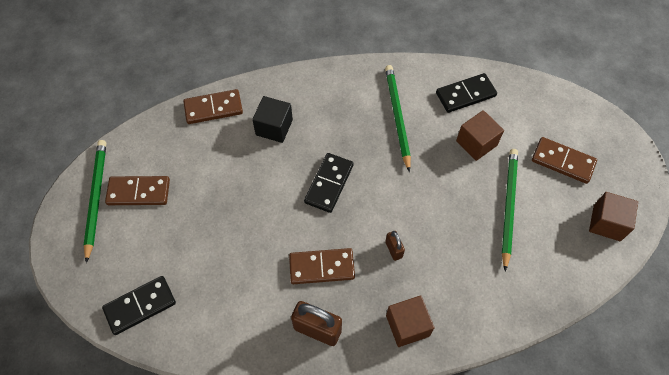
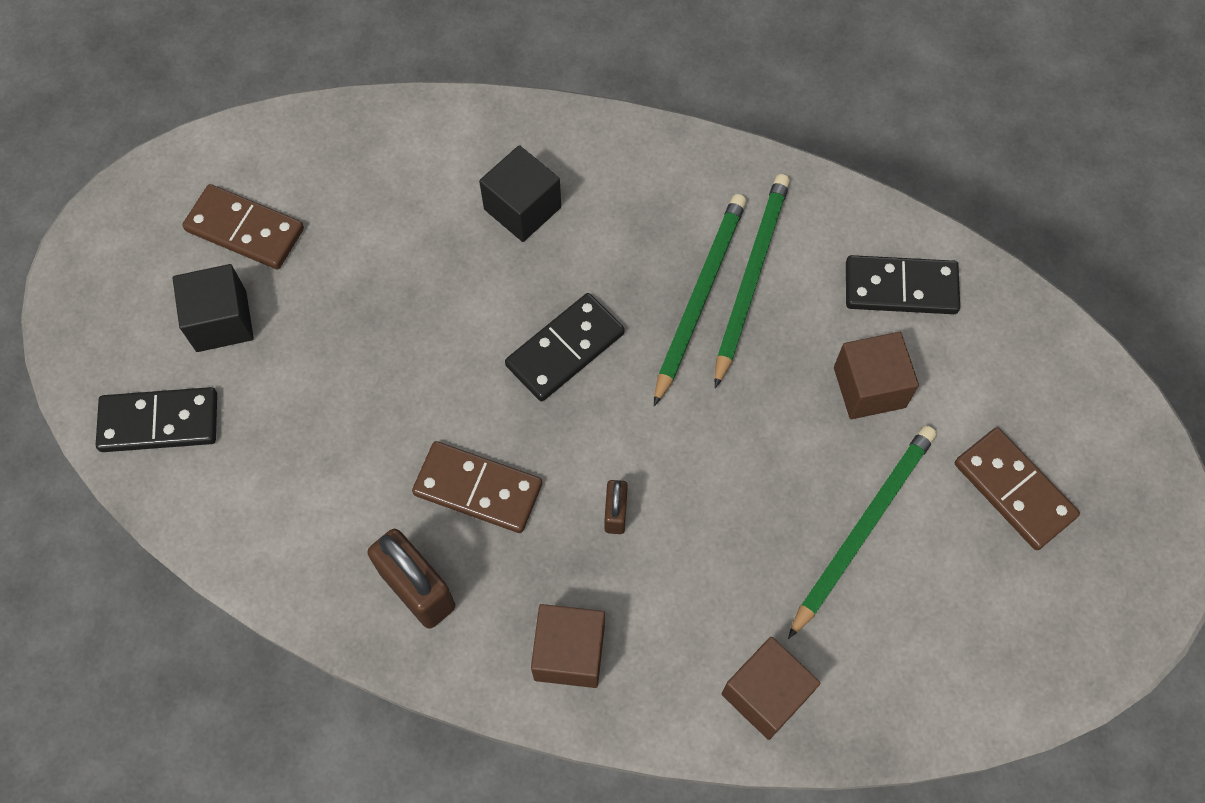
camera: 25 degrees right, 5 degrees up
green pencil [83,140,106,263] -> green pencil moved to [654,194,747,406]
brown domino [183,89,243,124] -> none
brown cube [589,192,638,241] -> brown cube moved to [722,637,820,740]
none -> black cube [173,264,254,352]

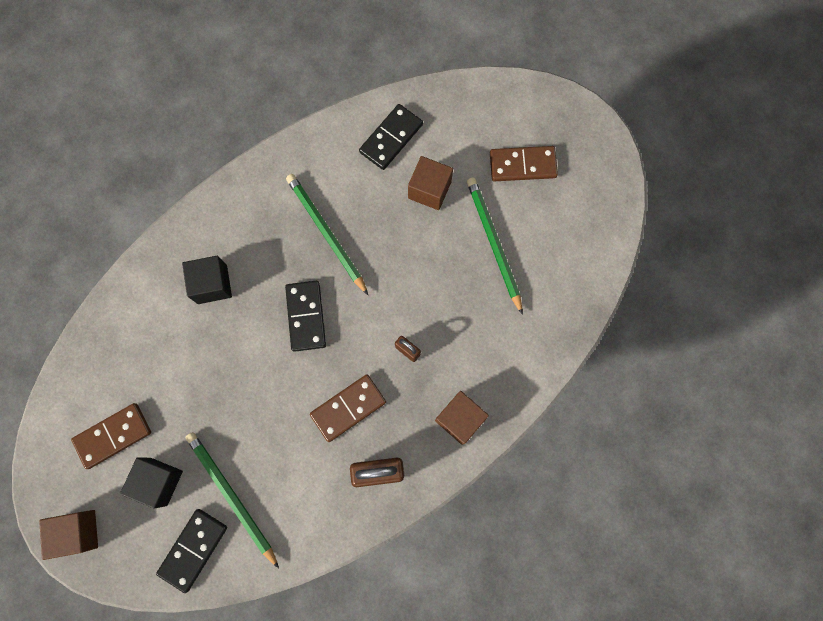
camera: 55 degrees left, 10 degrees up
green pencil [714,174,790,388] -> green pencil moved to [185,432,279,568]
brown cube [722,637,820,740] -> brown cube moved to [39,510,98,560]

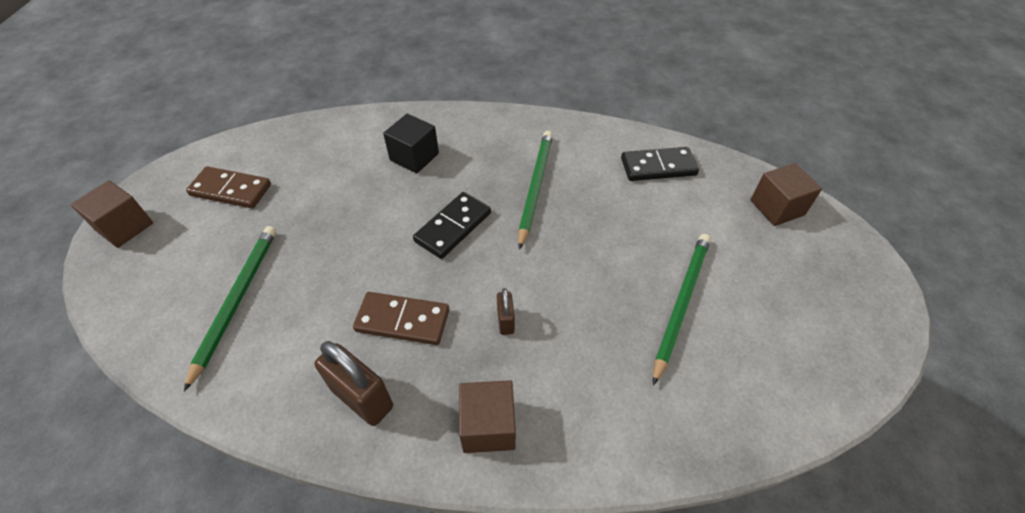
camera: 45 degrees right, 25 degrees down
black cube [120,458,183,509] -> none
black domino [156,509,227,593] -> none
brown cube [408,156,453,210] -> brown cube moved to [750,163,822,226]
brown domino [490,146,558,181] -> none

